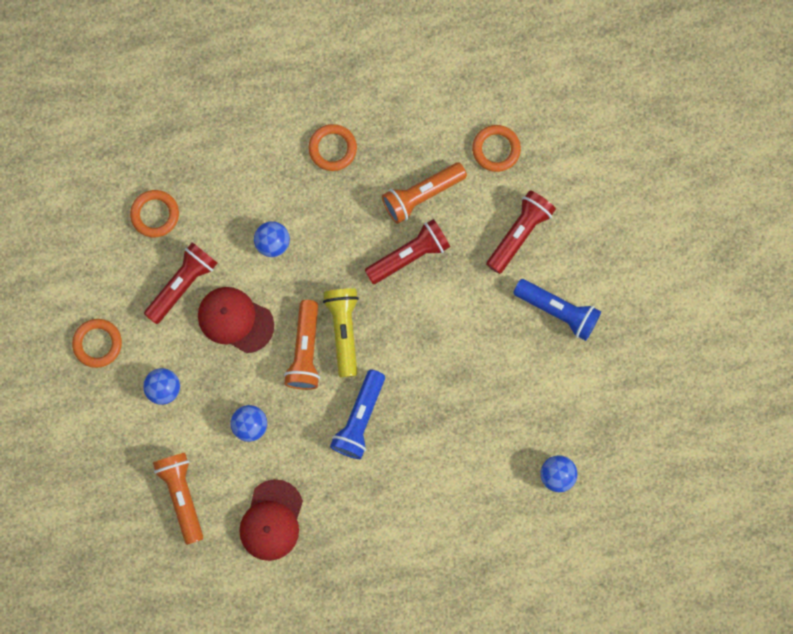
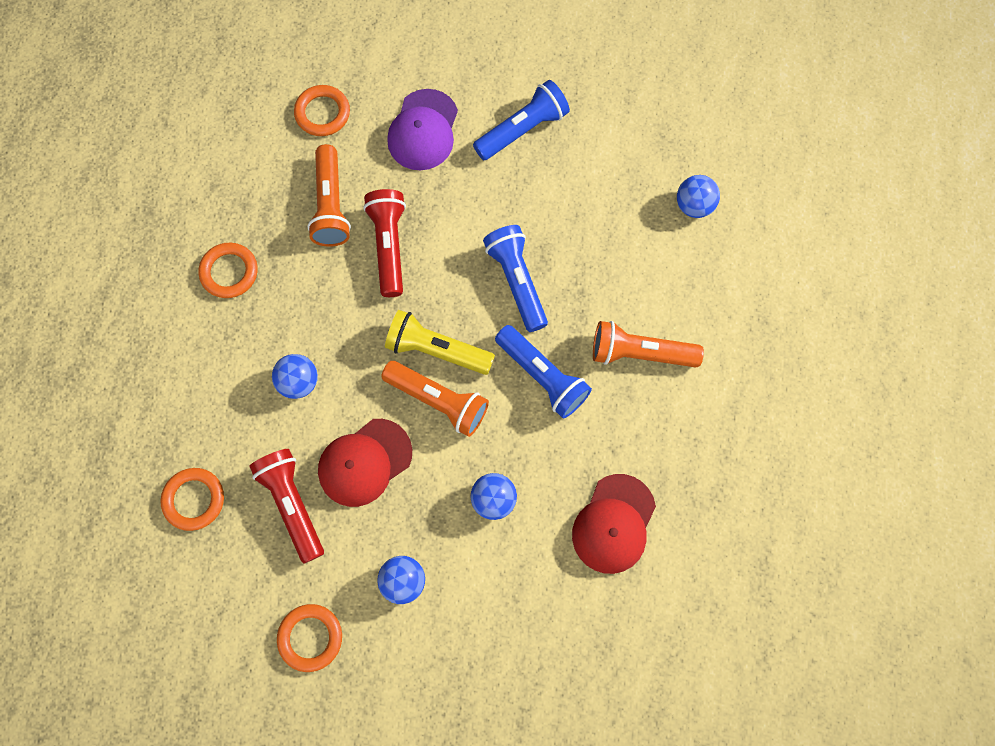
camera: 65 degrees left, 5 degrees down
orange flashlight [153,453,203,545] -> orange flashlight moved to [593,321,704,367]
red cap [239,479,303,561] -> red cap turned 75 degrees clockwise [572,474,656,574]
red flashlight [486,190,556,274] -> purple cap [387,89,458,170]
none -> blue flashlight [483,225,548,332]

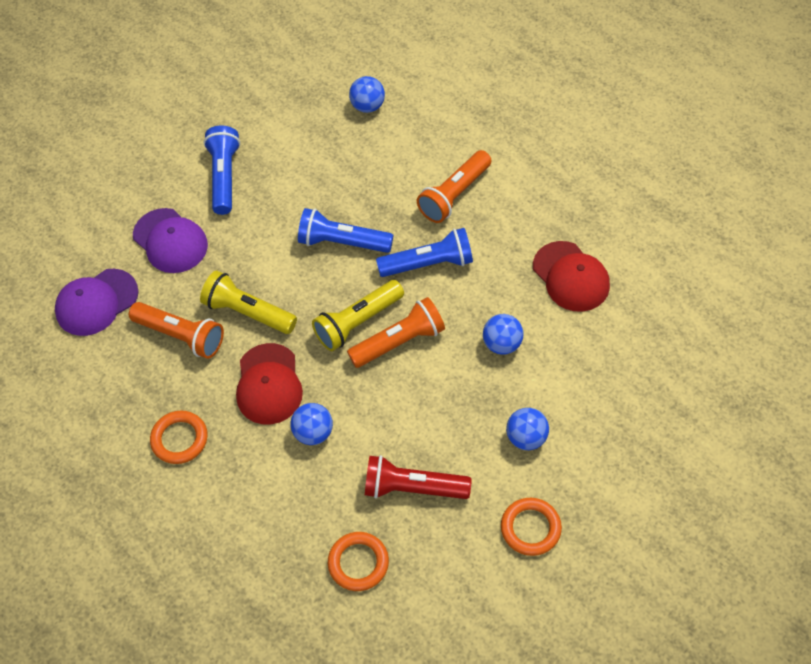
camera: 55 degrees left, 15 degrees down
orange ring [294,85,350,136] -> purple cap [55,269,138,336]
red cap [318,419,412,507] -> red cap moved to [236,343,303,424]
red flashlight [363,189,406,297] -> yellow flashlight [200,271,297,334]

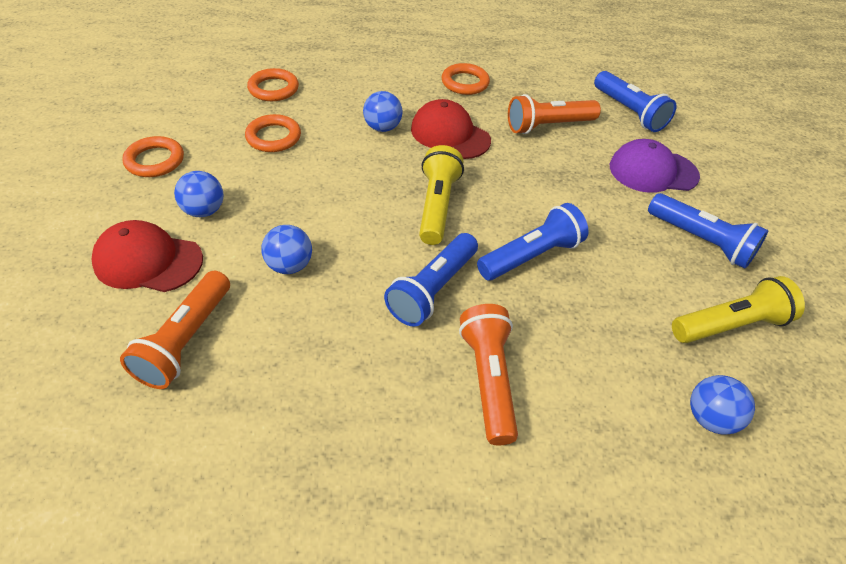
camera: 130 degrees right, 10 degrees down
purple cap [55,269,138,336] -> blue flashlight [594,71,677,132]
yellow flashlight [200,271,297,334] -> yellow flashlight moved to [672,276,805,343]
orange flashlight [347,297,445,368] -> orange flashlight moved to [120,271,230,389]
red flashlight [365,455,472,499] -> orange ring [245,114,301,152]
red cap [533,241,610,312] -> red cap moved to [91,220,203,292]

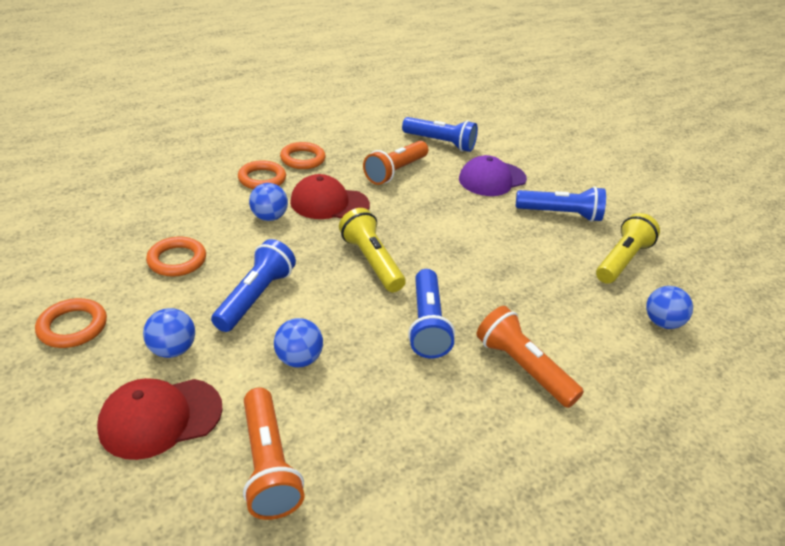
camera: 35 degrees left, 10 degrees down
orange ring [247,68,299,101] -> orange ring moved to [238,160,286,189]
blue flashlight [477,203,589,280] -> blue flashlight moved to [211,239,296,332]

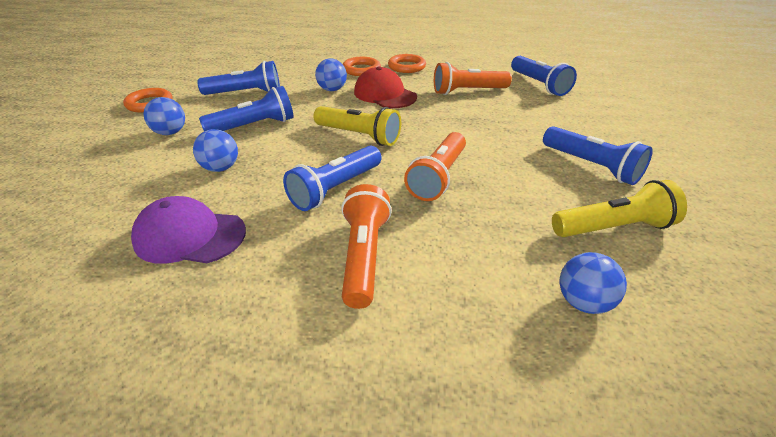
camera: 45 degrees right, 0 degrees up
red cap [97,378,223,460] -> none
orange ring [146,236,206,277] -> blue flashlight [197,61,280,95]
orange flashlight [243,387,305,520] -> orange flashlight moved to [404,132,466,201]
yellow flashlight [339,208,406,292] -> yellow flashlight turned 105 degrees clockwise [313,106,401,146]
purple cap [459,155,527,196] -> purple cap moved to [131,196,246,264]

